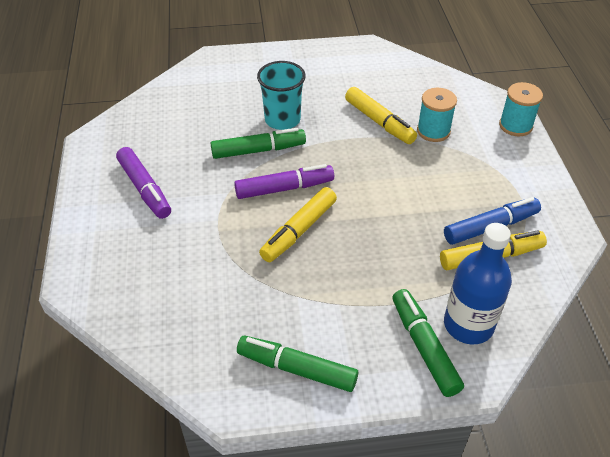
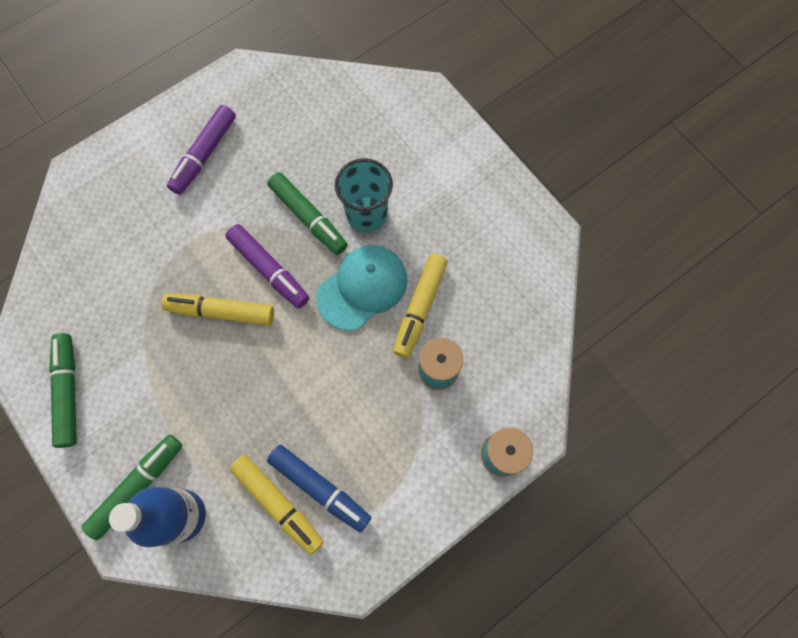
camera: 60 degrees right, 25 degrees up
none -> turquoise cap [316,245,407,331]

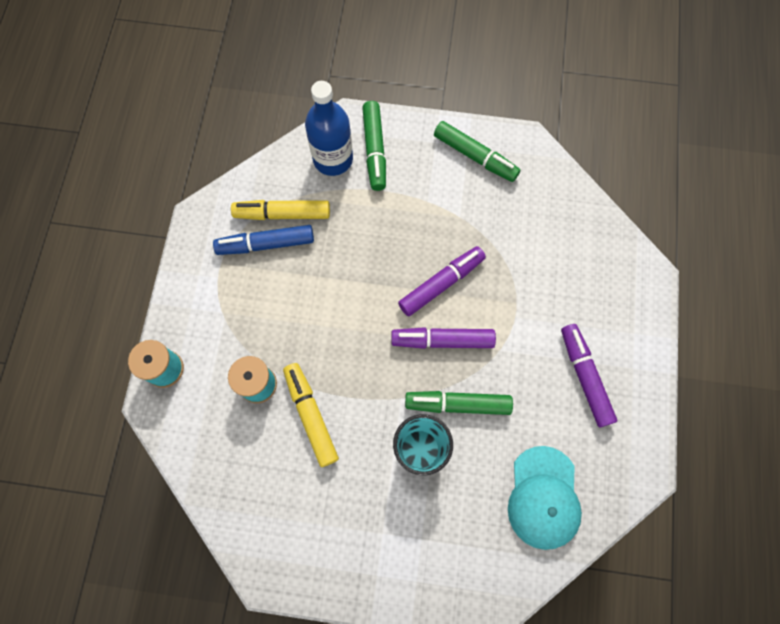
camera: 135 degrees right, 0 degrees up
yellow marker [162,293,274,326] -> purple marker [398,246,486,317]
turquoise cap [316,245,407,331] -> turquoise cap moved to [508,446,582,550]

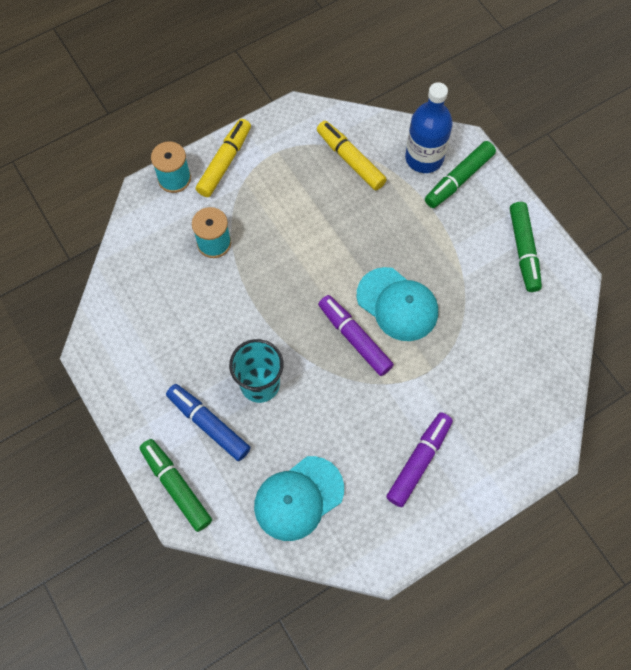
camera: 50 degrees right, 5 degrees down
blue marker [213,225,314,255] -> blue marker moved to [166,384,251,461]
yellow marker [283,363,339,467] -> yellow marker moved to [196,119,251,197]
purple marker [398,246,486,317] -> turquoise cap [357,267,438,341]
green marker [405,391,513,415] -> green marker moved to [140,439,212,532]

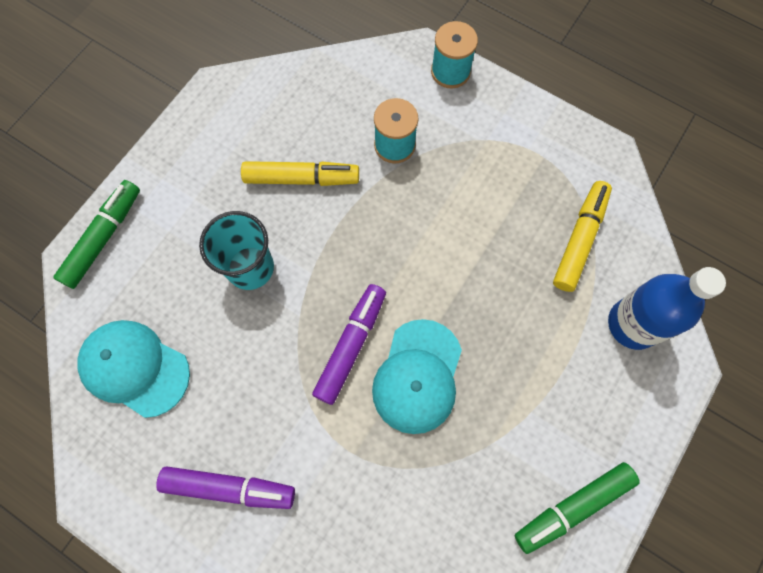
camera: 65 degrees right, 5 degrees up
blue marker [166,384,251,461] -> none
yellow marker [196,119,251,197] -> yellow marker moved to [241,161,359,186]
green marker [425,141,496,208] -> none

